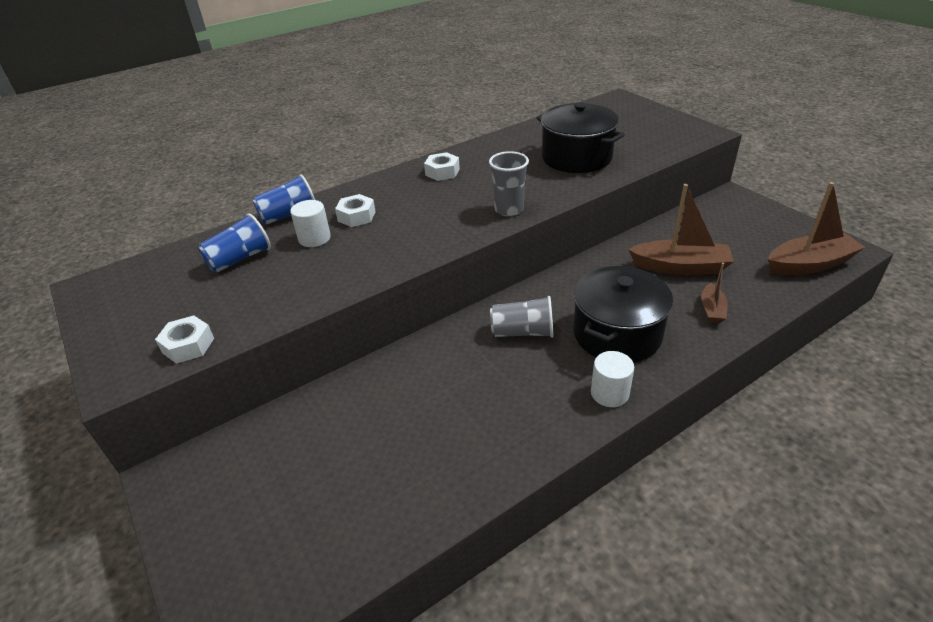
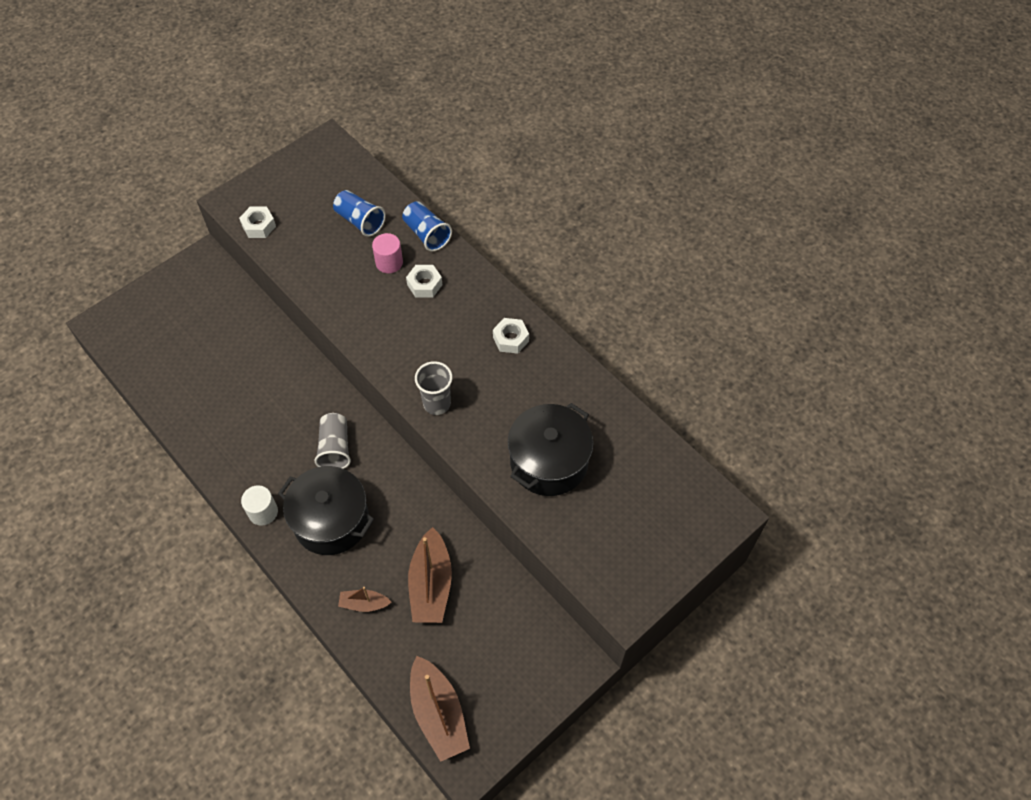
camera: 80 degrees right, 20 degrees up
white cylinder [290,200,331,247] -> pink cylinder [372,233,403,274]

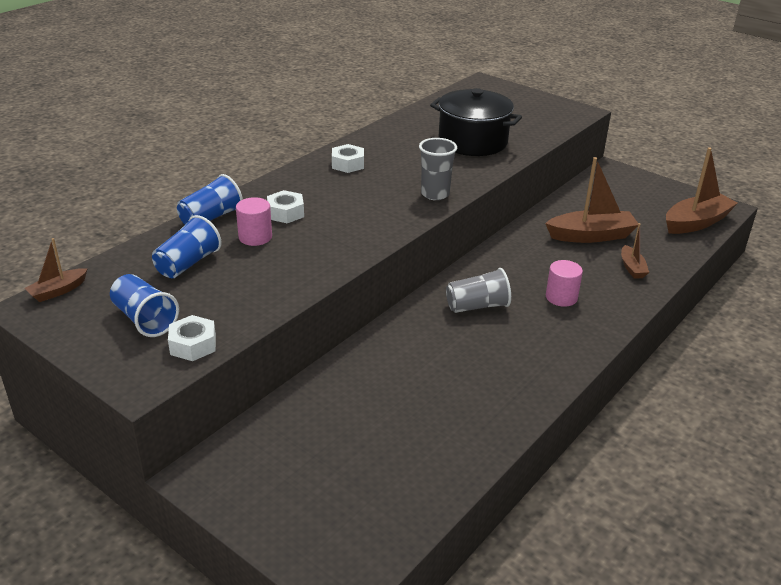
camera: 100 degrees left, 25 degrees down
white cylinder [241,485,278,526] -> none
black pot [278,466,374,555] -> pink cylinder [546,260,583,307]
none -> brown boat [25,238,87,302]
none -> blue cup [110,274,179,337]

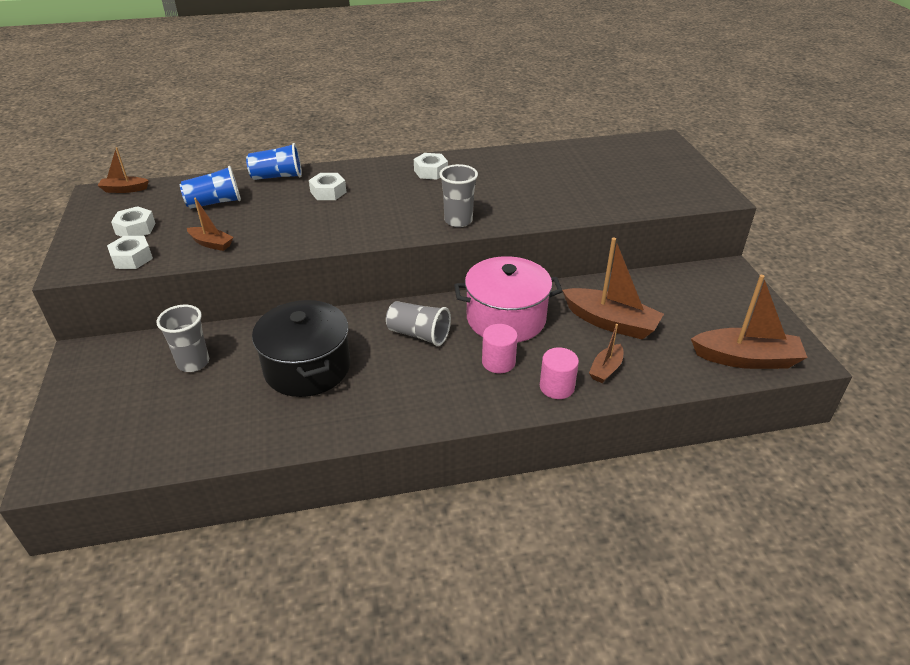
camera: 40 degrees right, 5 degrees up
blue cup [110,274,179,337] -> white nut [111,206,156,237]
pink cylinder [236,197,272,246] -> pink cylinder moved to [540,347,579,399]
black pot [430,88,522,156] -> black pot moved to [252,300,350,397]
none -> grey cup [156,305,209,372]
none -> brown boat [187,198,234,251]
none -> pink pot [454,256,563,342]

